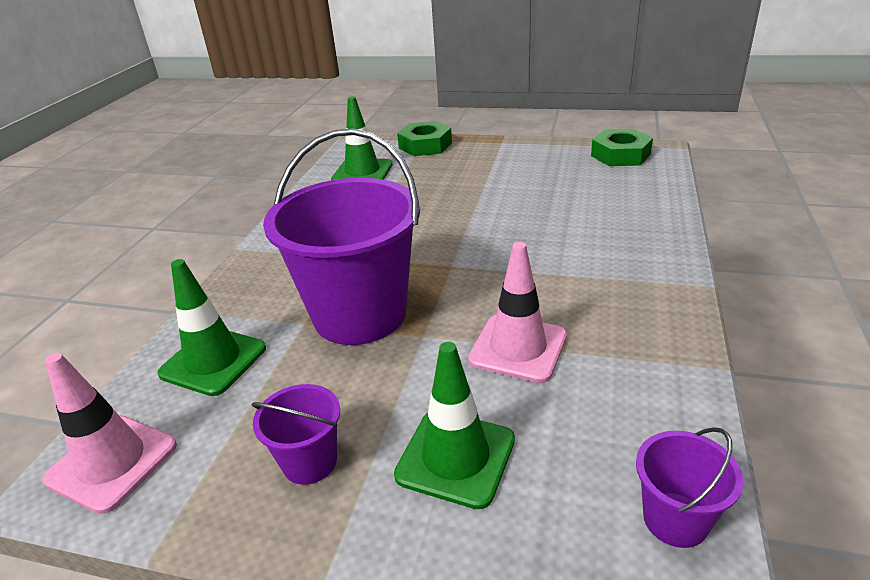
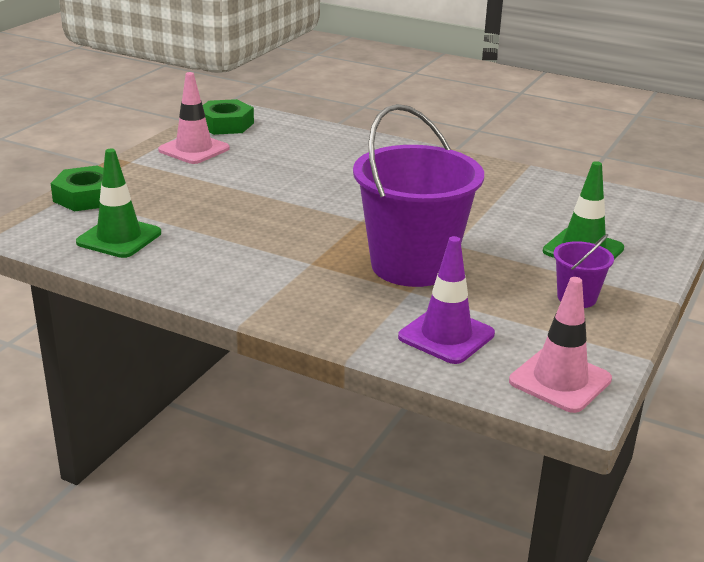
camera: 80 degrees left, 5 degrees down
green traffic cone [157,259,266,396] -> purple traffic cone [398,236,495,364]
pink traffic cone [468,242,567,383] -> pink traffic cone moved to [158,72,230,164]
purple bucket [636,427,743,548] -> none

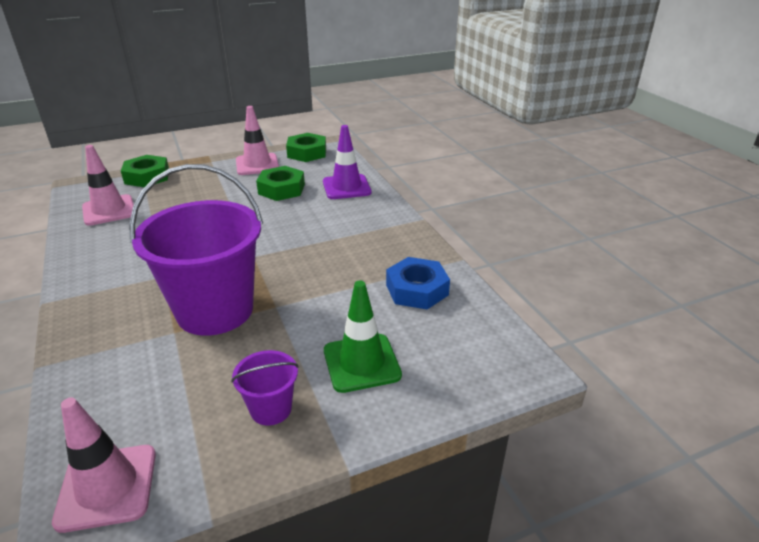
camera: 40 degrees right, 5 degrees up
green traffic cone [76,149,161,258] -> pink traffic cone [82,145,134,226]
purple traffic cone [398,236,495,364] -> purple traffic cone moved to [323,125,371,199]
none -> green nut [256,166,305,201]
none -> blue nut [386,257,450,310]

